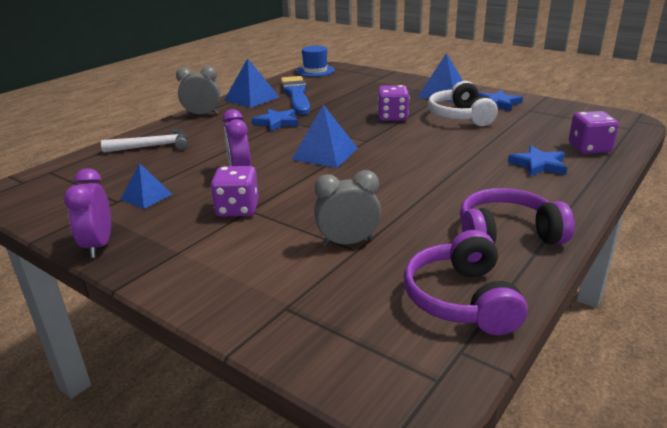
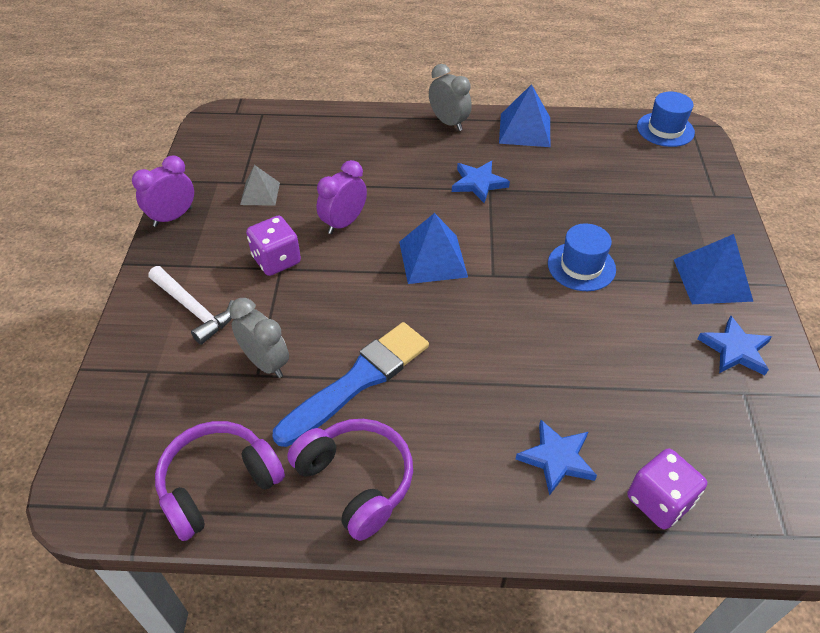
camera: 55 degrees right, 20 degrees up
white hammer [101,129,188,153] -> white hammer moved to [149,266,233,345]
blue pyramid [120,163,172,209] -> grey pyramid [240,165,280,206]
blue brush [281,76,310,115] -> blue brush moved to [273,322,429,447]
purple dice [377,85,409,121] -> blue hat [548,223,616,291]
white headphones [428,81,498,126] -> none

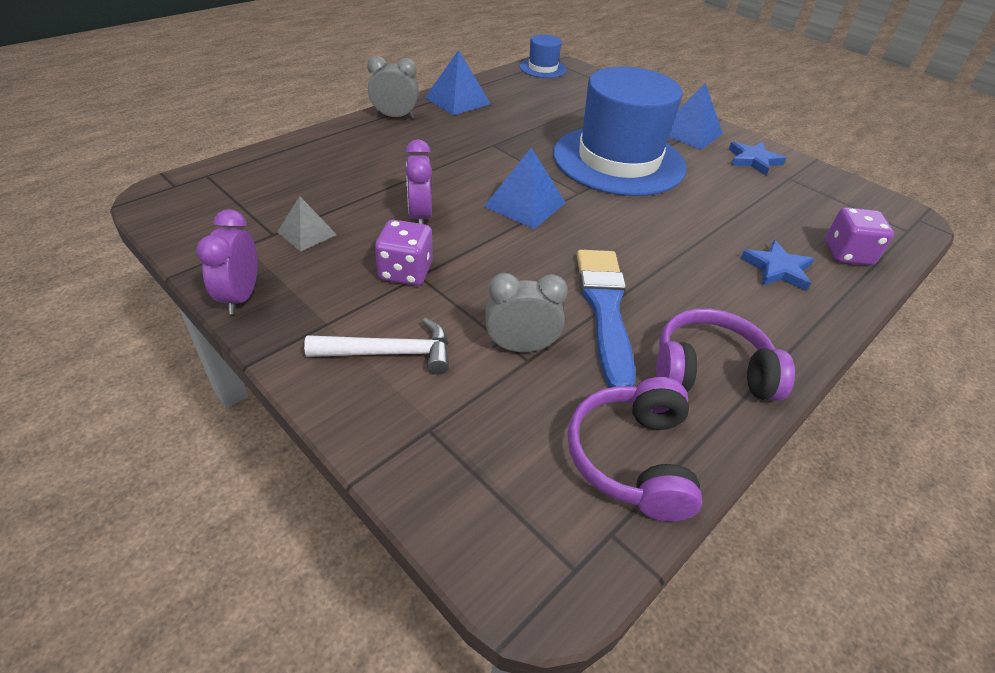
camera: 50 degrees left, 5 degrees down
blue star [452,161,510,203] -> none
blue hat [548,223,616,291] -> blue hat [553,67,686,196], size x2.22

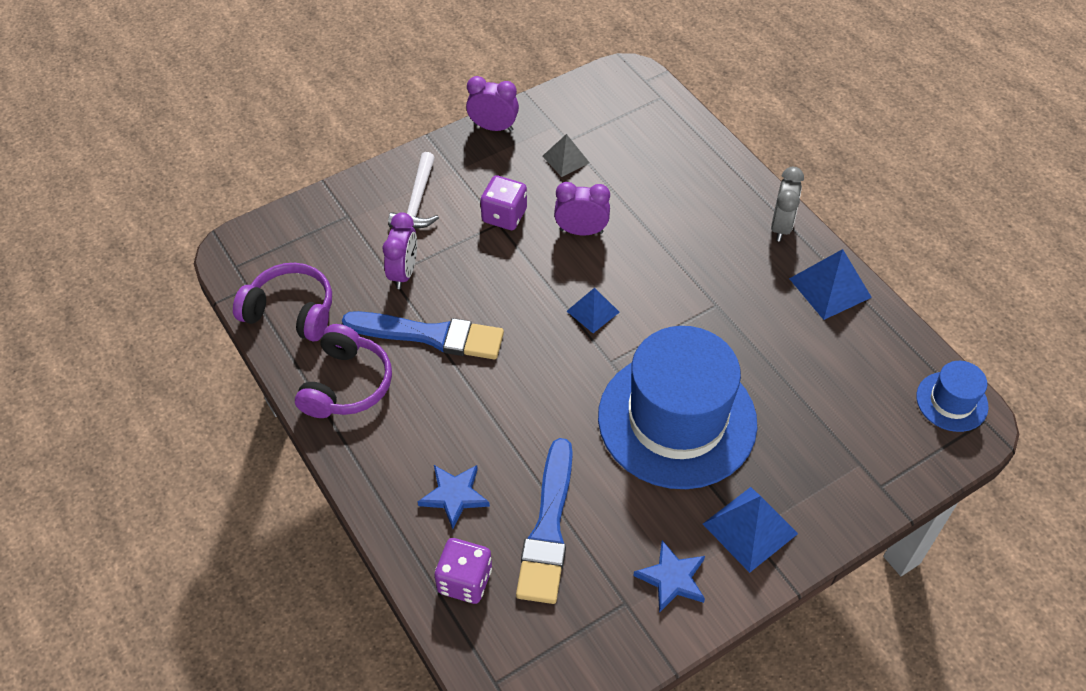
camera: 105 degrees right, 10 degrees up
blue pyramid [483,148,566,229] -> blue pyramid [567,288,620,333], size x0.64
grey clock [485,273,568,352] -> purple clock [383,212,417,289]
none -> blue brush [516,438,573,604]

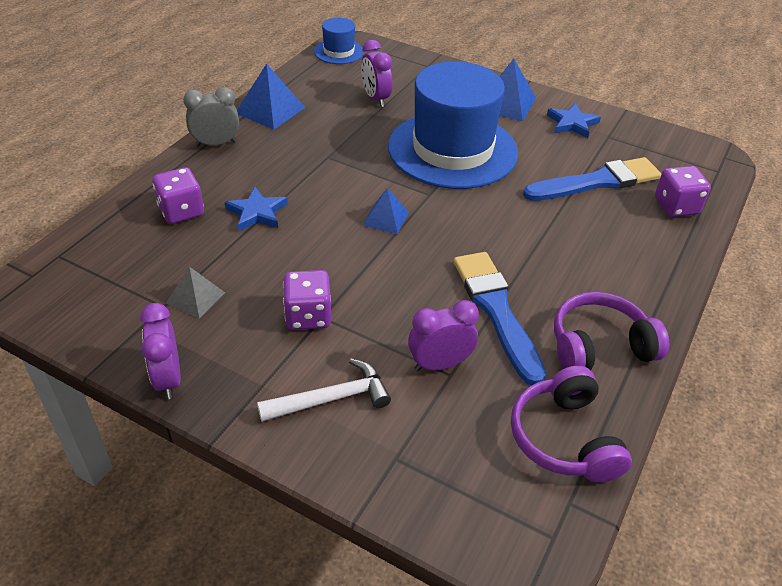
camera: 120 degrees left, 10 degrees down
blue star [418,465,490,529] -> blue star moved to [225,187,288,231]
purple clock [554,182,610,235] -> purple clock moved to [361,40,392,107]
none -> purple dice [153,167,204,224]

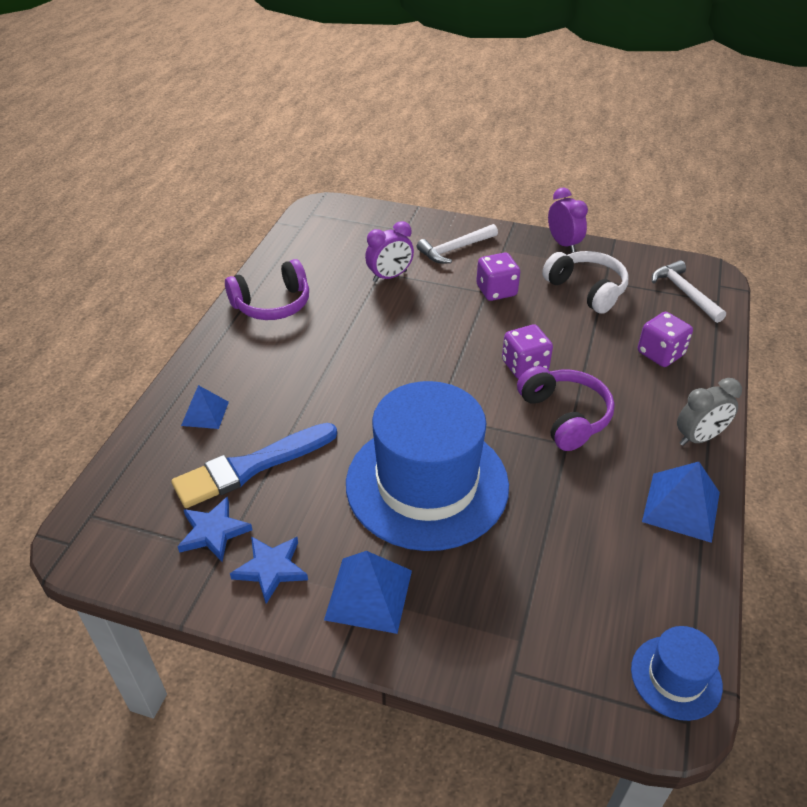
camera: 170 degrees right, 0 degrees up
grey pyramid [166,267,225,319] -> white headphones [542,251,629,314]
blue star [225,187,288,231] -> blue star moved to [177,496,252,562]
purple clock [361,40,392,107] -> none
blue pyramid [362,188,409,234] -> blue pyramid moved to [181,385,229,429]
blue brush [454,252,546,385] -> none
purple headphones [511,366,632,483] -> purple headphones moved to [517,366,615,451]
purple dice [655,166,711,217] -> purple dice moved to [502,325,553,379]
none -> white hammer [652,260,726,323]

